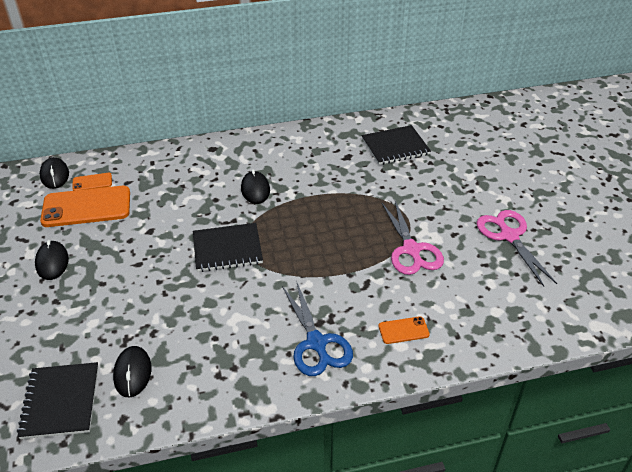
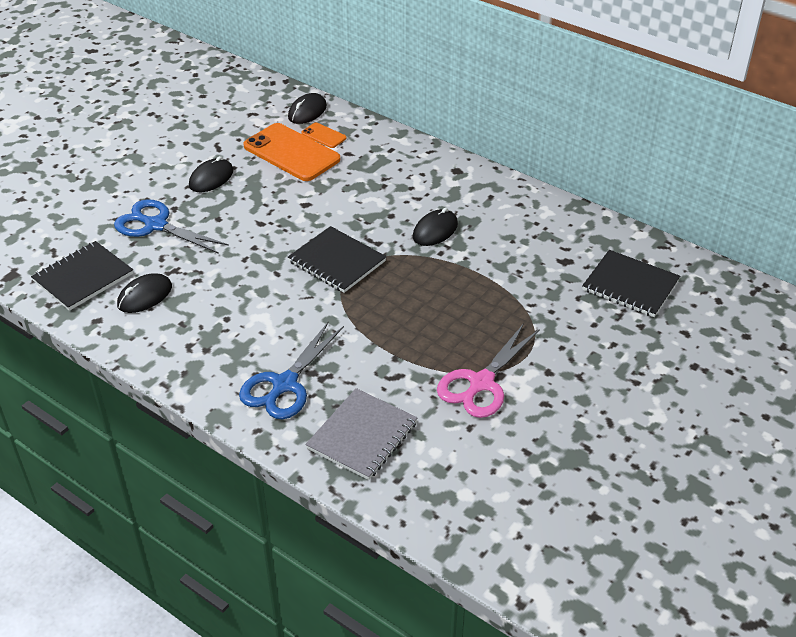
camera: 50 degrees right, 0 degrees up
orange phone [379,316,430,344] -> grey notebook [305,388,418,480]
pink scissors [477,210,557,287] -> none
none -> blue scissors [114,199,229,254]

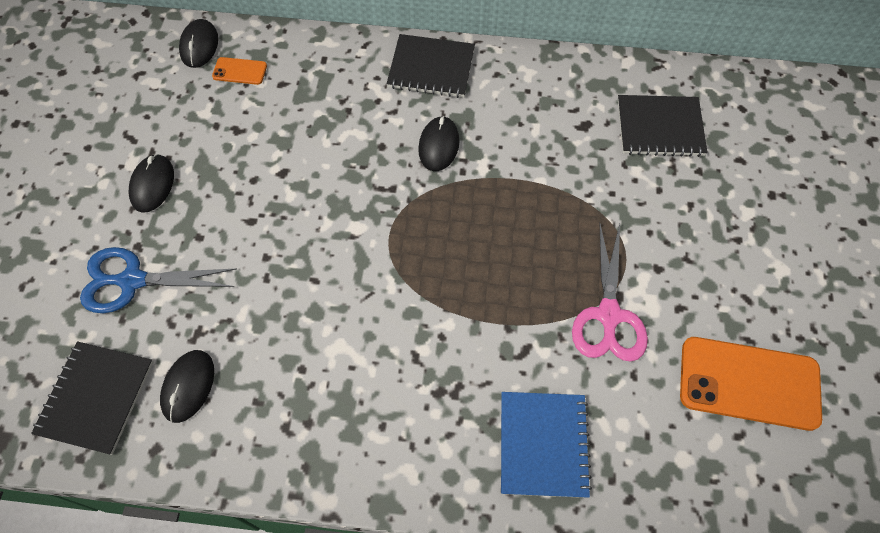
camera: 30 degrees left, 20 degrees up
blue scissors [239,321,344,419] -> none
orange phone [243,123,340,181] -> orange phone moved to [680,337,822,431]
black notebook [288,226,386,293] -> black notebook moved to [387,34,475,98]
grey notebook [305,388,418,480] -> blue notebook [501,392,592,498]

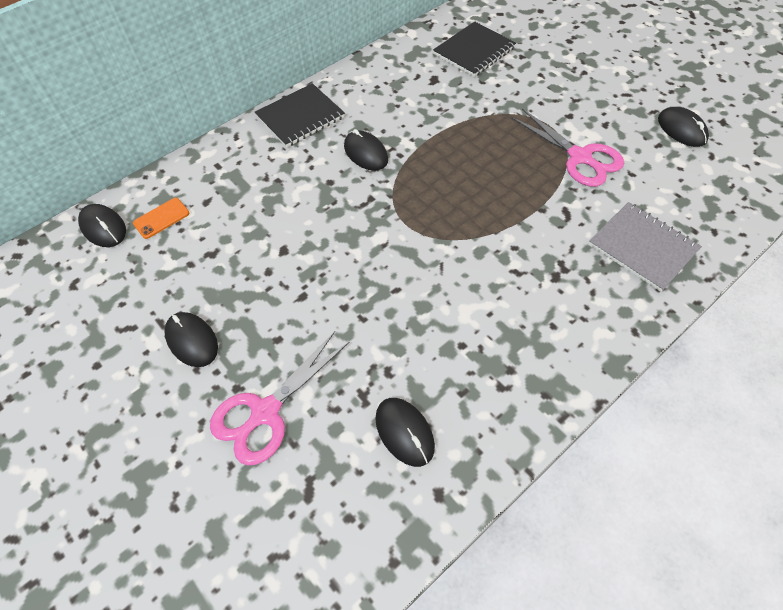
camera: 45 degrees left, 5 degrees down
black notebook [31,341,153,455] -> none
blue scissors [80,247,236,313] -> pink scissors [210,331,350,465]
blue notebook [501,392,592,498] -> grey notebook [589,202,702,292]
orange phone [680,337,822,431] -> black mouse [658,107,709,147]

